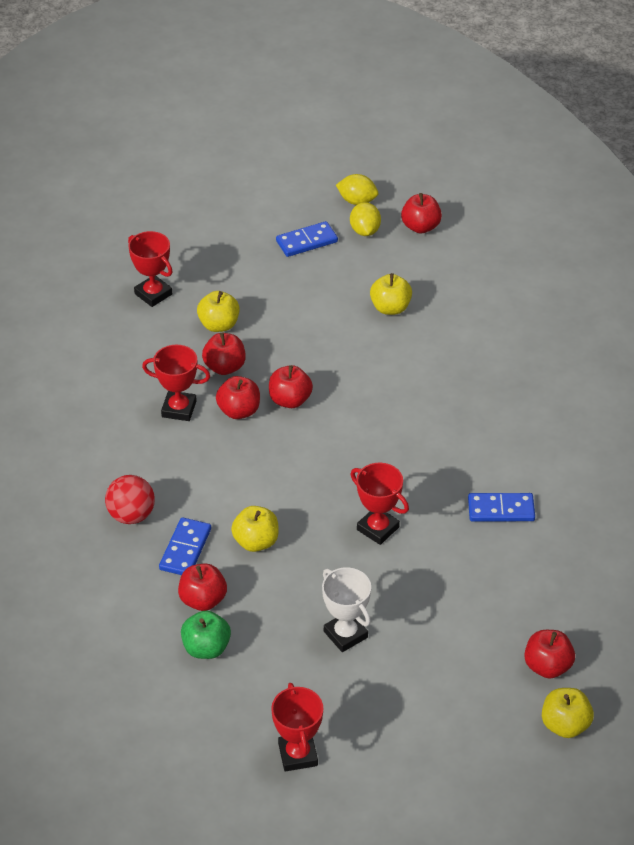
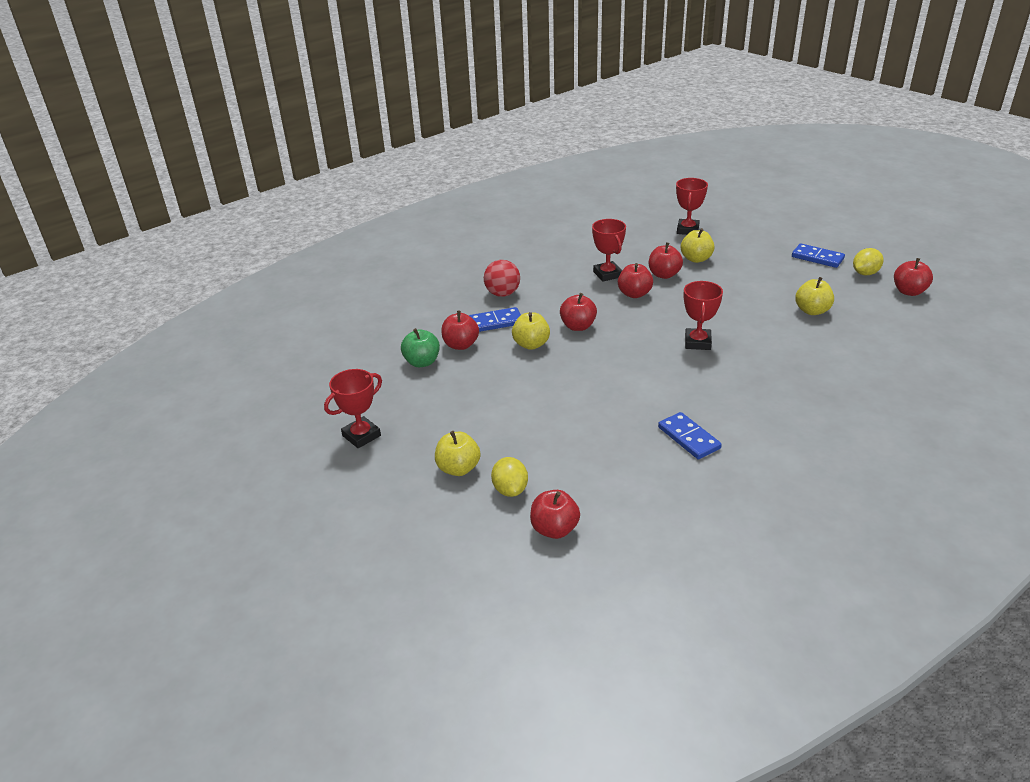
camera: 60 degrees right, 10 degrees down
red apple [269,365,313,408] -> red apple moved to [560,293,597,331]
white trophy [322,567,371,652] -> none
yellow lemon [336,174,378,205] -> yellow lemon moved to [491,457,528,497]
red trophy [351,463,409,545] -> red trophy moved to [684,281,723,350]
yellow apple [542,688,594,738] -> yellow apple moved to [435,431,480,476]

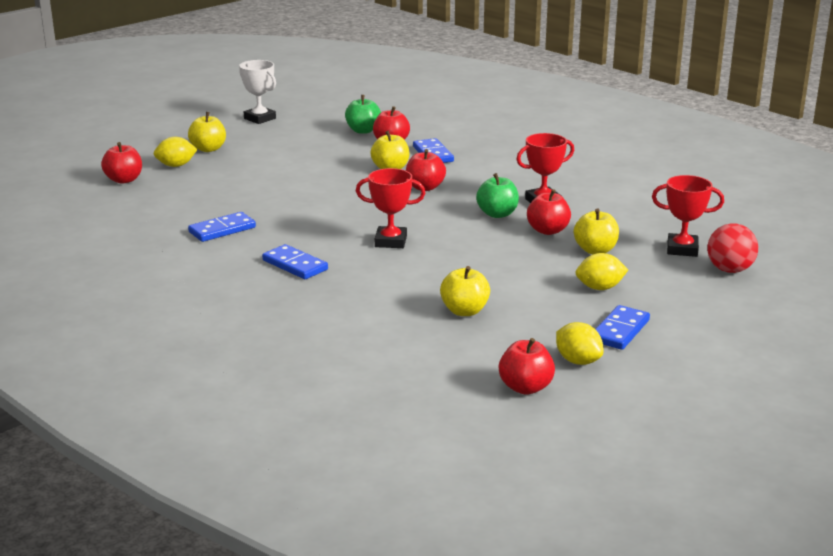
camera: 85 degrees right, 10 degrees down
red trophy [324,369,382,448] -> white trophy [239,60,276,124]
red ball [484,260,520,297] -> red ball moved to [707,223,758,273]
red apple [618,263,653,298] -> green apple [476,173,519,218]
none -> blue domino [262,244,328,279]
none -> yellow lemon [576,253,628,290]

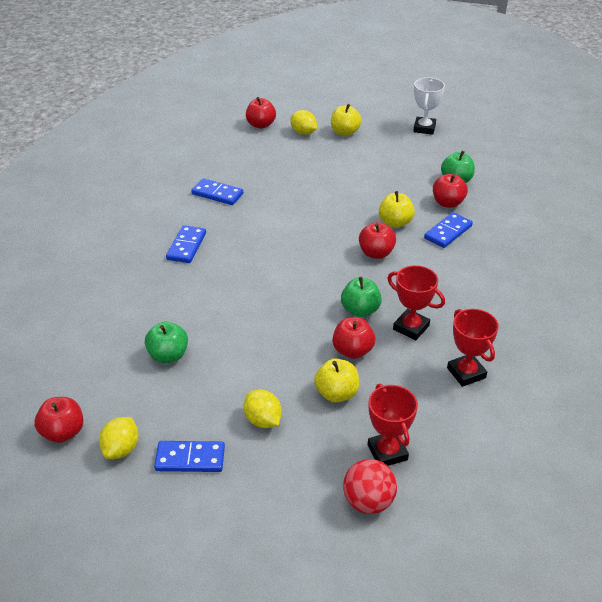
camera: 60 degrees right, 15 degrees up
red trophy [356,168,425,248] -> red trophy moved to [447,309,499,387]
yellow apple [440,266,490,316] -> green apple [145,322,188,363]

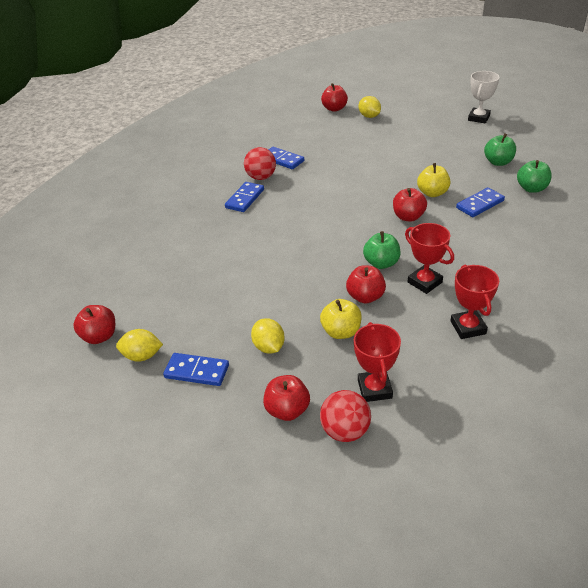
camera: 15 degrees right, 0 degrees up
yellow lemon [99,417,138,459] -> yellow lemon turned 60 degrees clockwise [116,329,163,362]
green apple [145,322,188,363] -> green apple moved to [517,160,552,193]
yellow apple [331,104,361,136] -> none
red apple [433,174,468,208] -> red apple moved to [263,375,310,421]
none -> red ball [244,147,276,180]

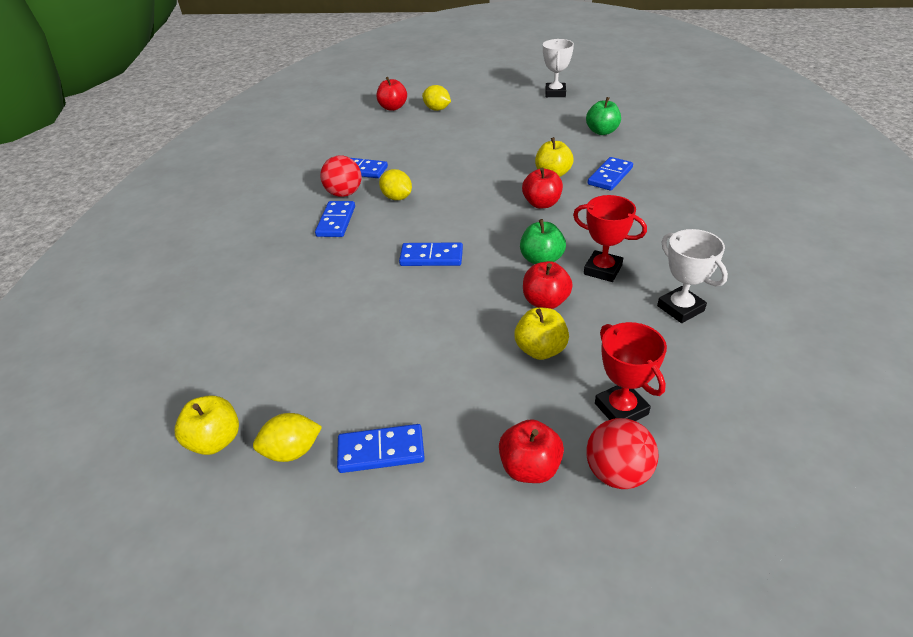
camera: 20 degrees left, 0 degrees up
red apple [73,305,115,344] -> yellow apple [175,395,239,455]
yellow lemon [251,318,285,354] -> yellow lemon moved to [379,169,412,200]
red trophy [450,265,499,339] -> white trophy [657,229,728,323]
green apple [517,160,552,193] -> none
none -> blue domino [399,242,463,266]

